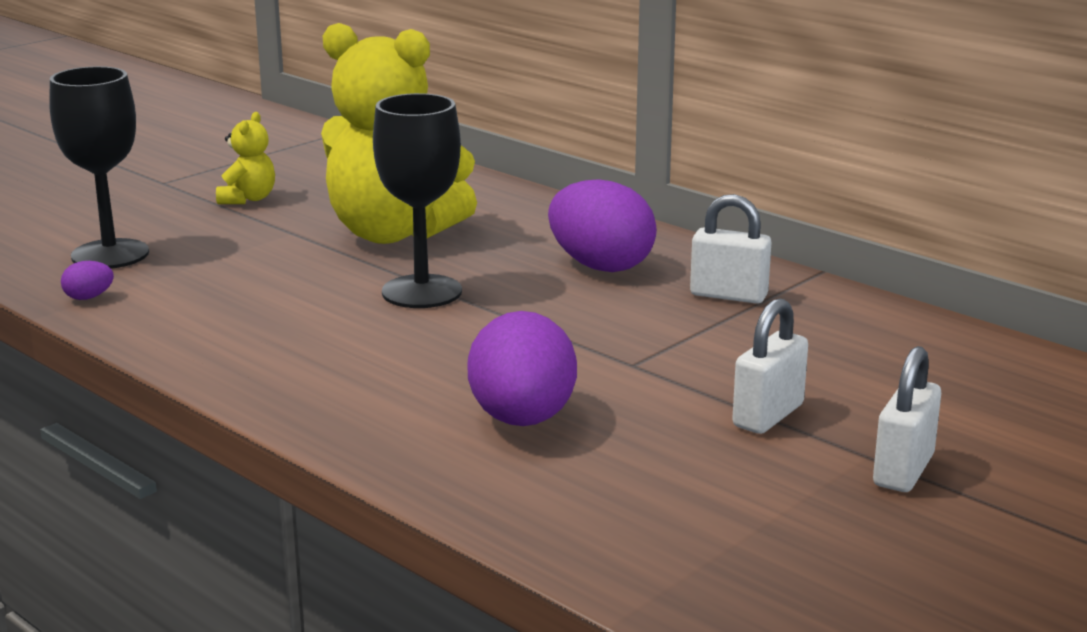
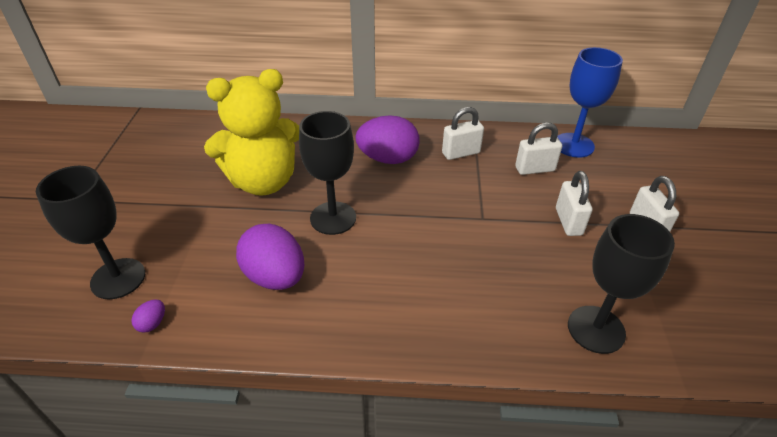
camera: 40 degrees left, 20 degrees up
yellow teddy bear [216,112,275,204] -> none
purple egg [468,311,577,426] -> purple egg moved to [236,224,304,290]
none -> white padlock [515,123,562,175]
none -> blue goblet [557,47,623,158]
none -> black goblet [568,214,675,354]

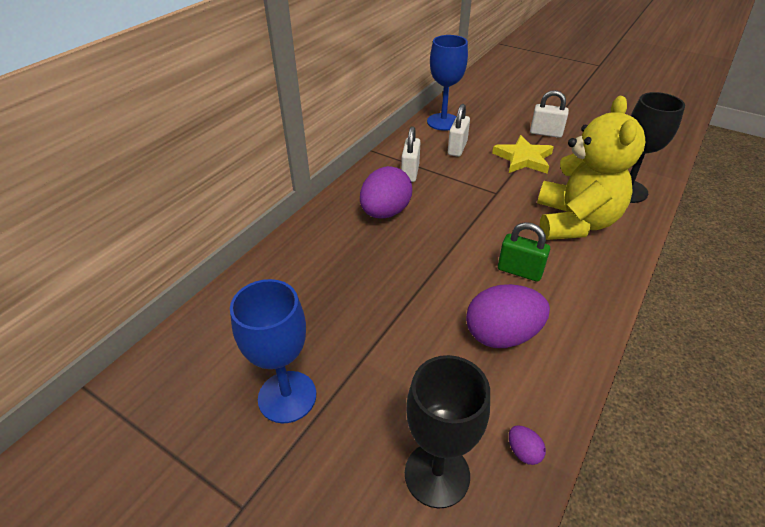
camera: 60 degrees left, 0 degrees up
yellow teddy bear [204,69,299,196] -> yellow teddy bear moved to [537,96,645,240]
black goblet [299,111,356,235] -> none
white padlock [556,171,592,236] -> yellow star [492,135,554,173]
none -> blue goblet [230,279,316,423]
none -> green padlock [498,222,550,282]

